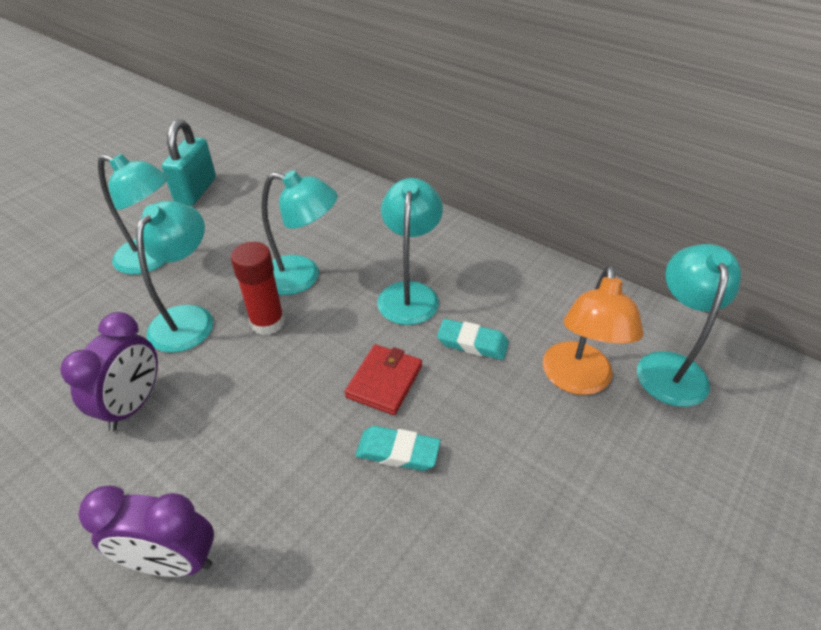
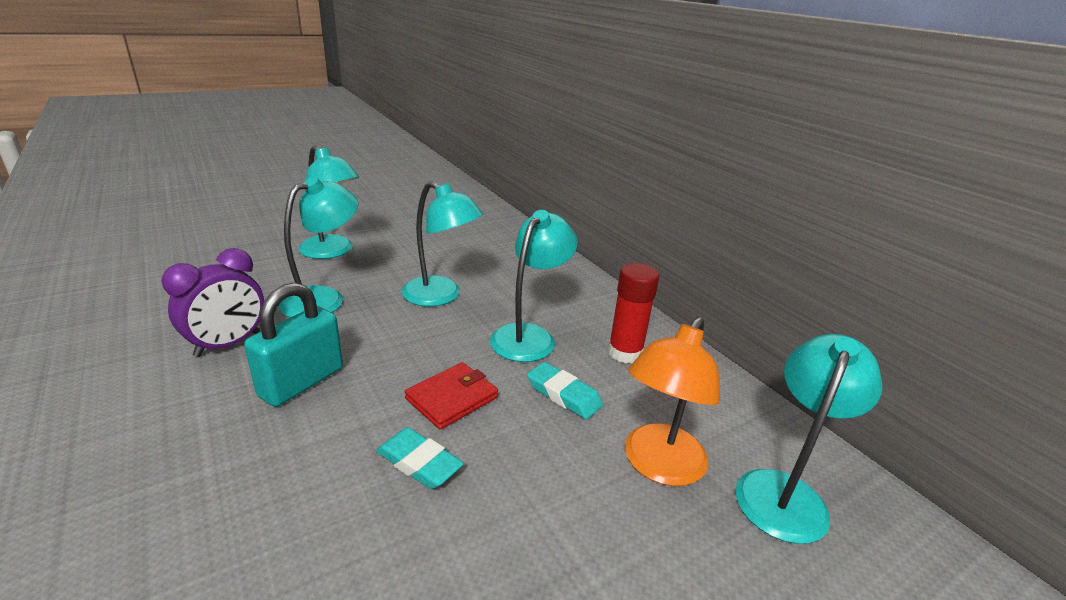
camera: 20 degrees right, 15 degrees down
purple clock [78,486,214,577] -> none
turquoise padlock [162,119,216,206] -> turquoise padlock moved to [244,283,343,407]
red glue stick [231,242,285,335] -> red glue stick moved to [608,263,659,364]

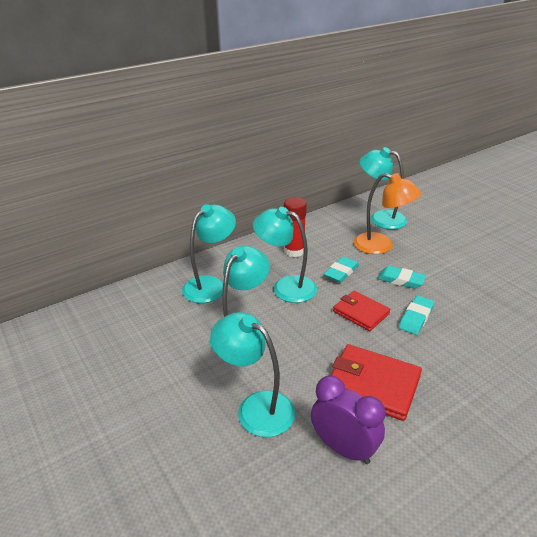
camera: 90 degrees left, 5 degrees up
turquoise padlock [244,283,343,407] -> red wallet [331,344,422,421]
turquoise lamp [298,146,359,259] -> turquoise lamp moved to [182,204,236,303]
none -> turquoise eraser [377,266,426,289]

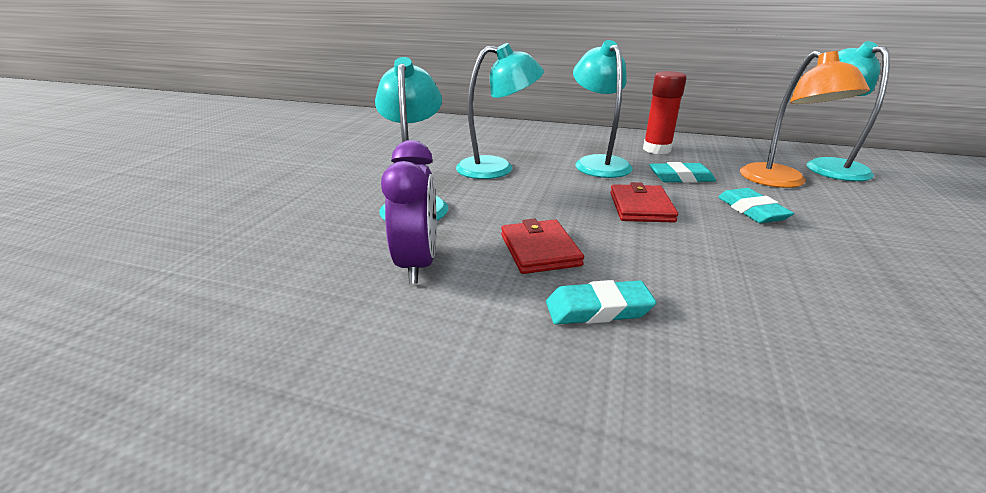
camera: 50 degrees right, 5 degrees down
turquoise lamp [182,204,236,303] -> none
red wallet [331,344,422,421] -> red wallet [501,219,584,274], size x0.66
turquoise eraser [399,295,434,335] -> turquoise eraser moved to [546,280,656,325]

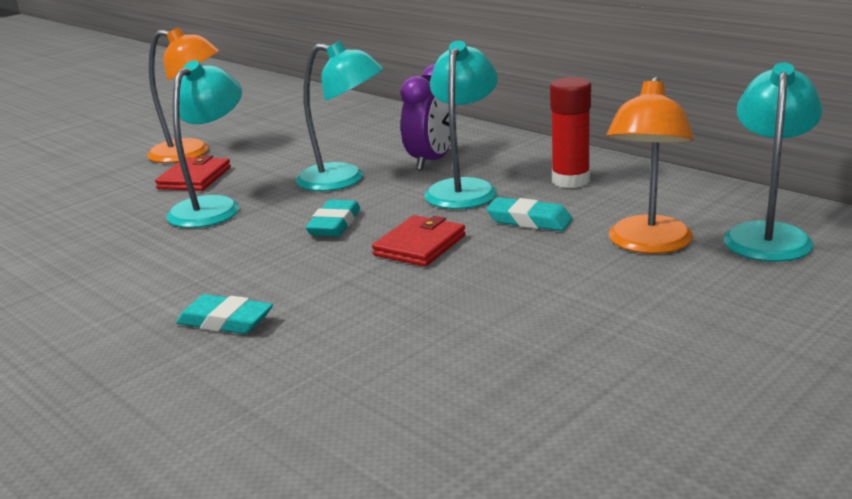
camera: 30 degrees right, 5 degrees down
purple clock [381,140,437,284] -> purple clock moved to [400,64,456,171]
red wallet [501,219,584,274] -> red wallet moved to [155,155,231,191]
turquoise eraser [718,188,794,223] -> turquoise eraser moved to [306,200,360,236]
none -> orange lamp [147,27,220,163]

